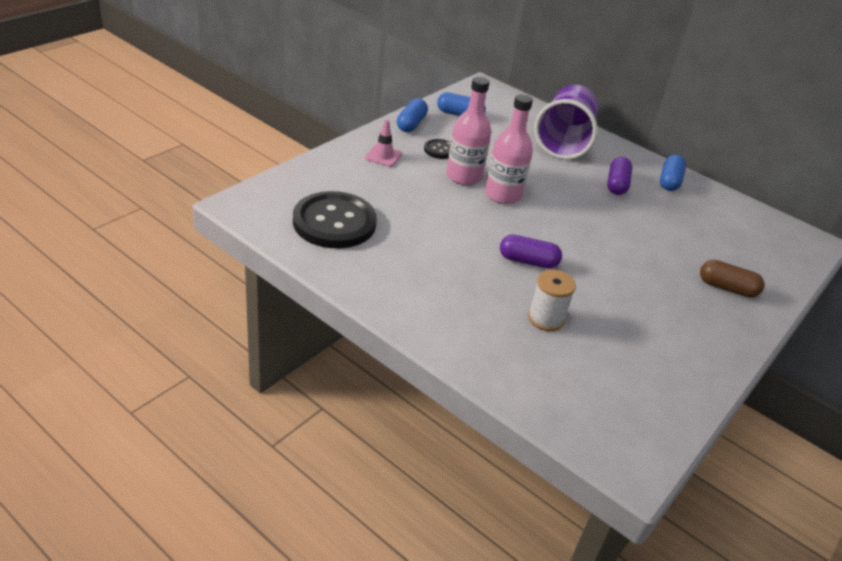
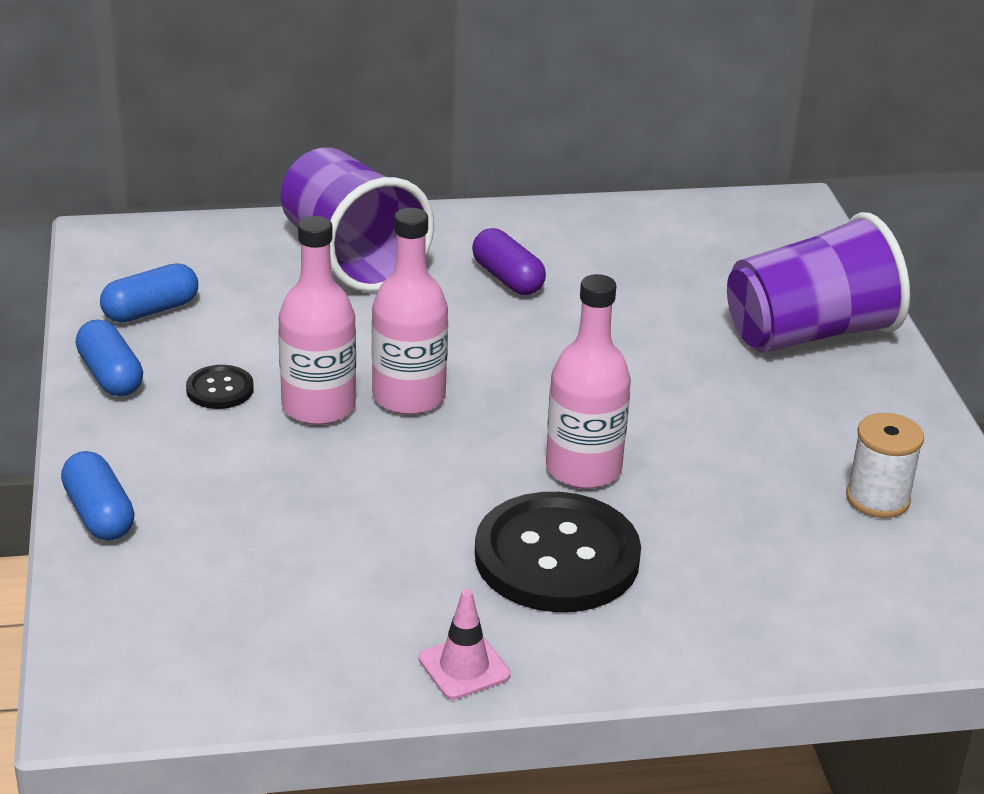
camera: 45 degrees left, 5 degrees down
black button [293,191,377,248] -> black button moved to [475,492,641,612]
pink traffic cone [365,119,402,167] -> pink traffic cone moved to [418,589,511,700]
purple capsule [500,235,562,269] -> pink bottle [546,274,631,489]
white spool [528,270,576,331] -> white spool moved to [846,413,924,518]
blue capsule [660,155,686,191] -> blue capsule moved to [61,451,135,541]
brown capsule [700,260,765,298] -> purple cup [727,212,910,353]

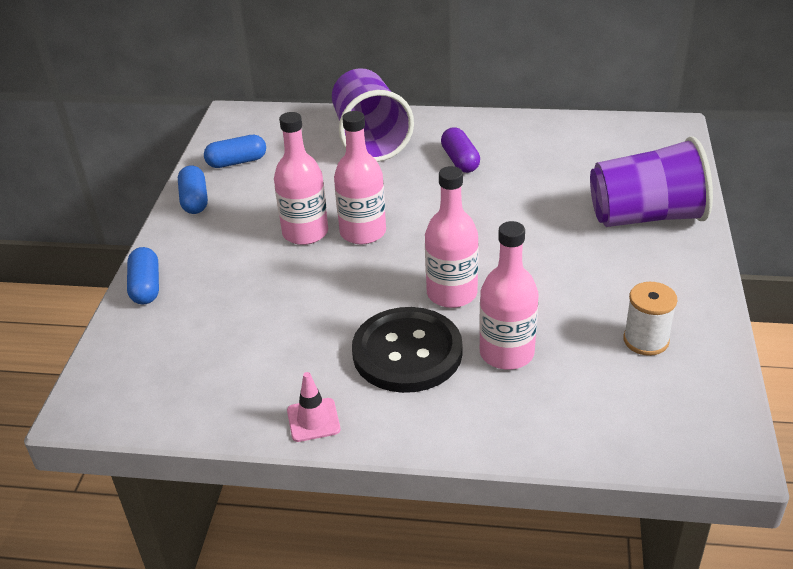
camera: 20 degrees right, 5 degrees up
black button [186,365,254,409] -> none
none -> pink bottle [479,221,538,370]

